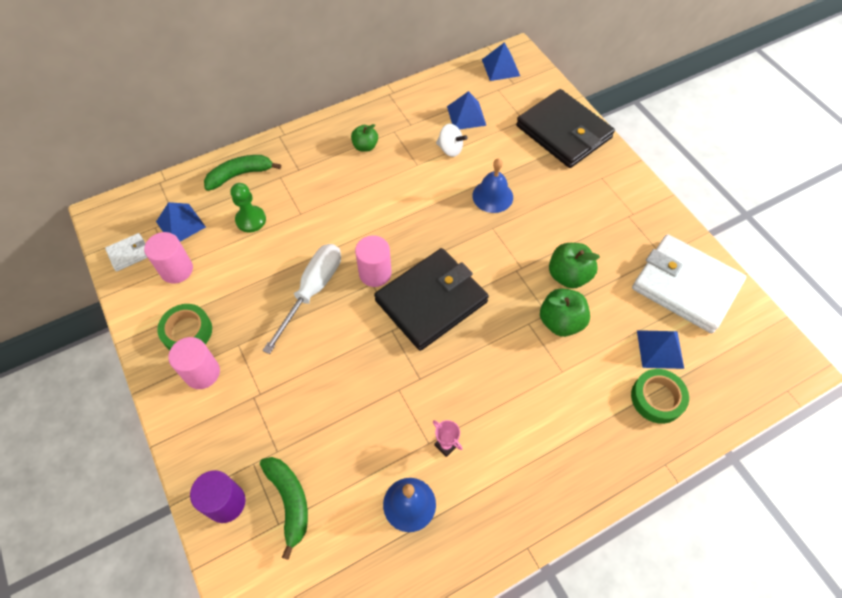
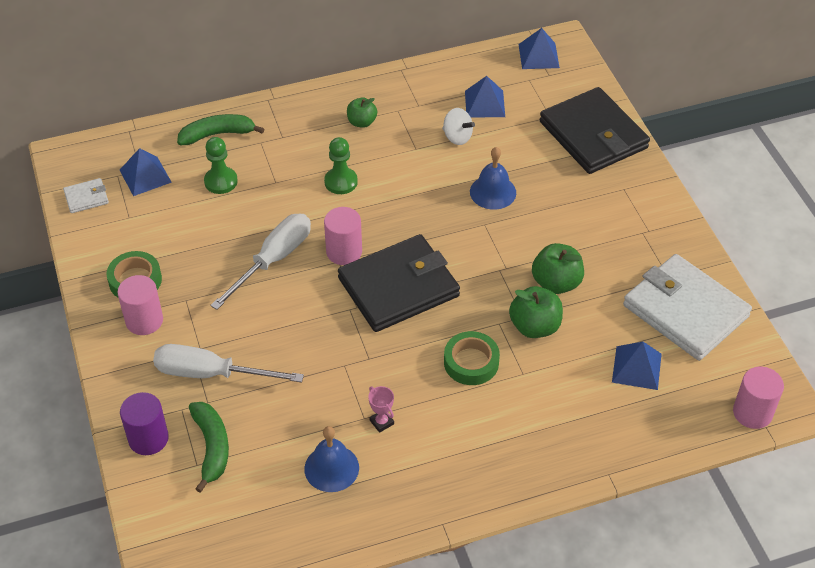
camera: 10 degrees right, 10 degrees down
pink cylinder [144,232,193,283] -> pink cylinder moved to [733,367,784,429]
green tape [631,369,689,424] -> green tape moved to [444,331,500,385]
none -> white screwdriver [153,344,304,382]
none -> green pawn [324,137,358,194]

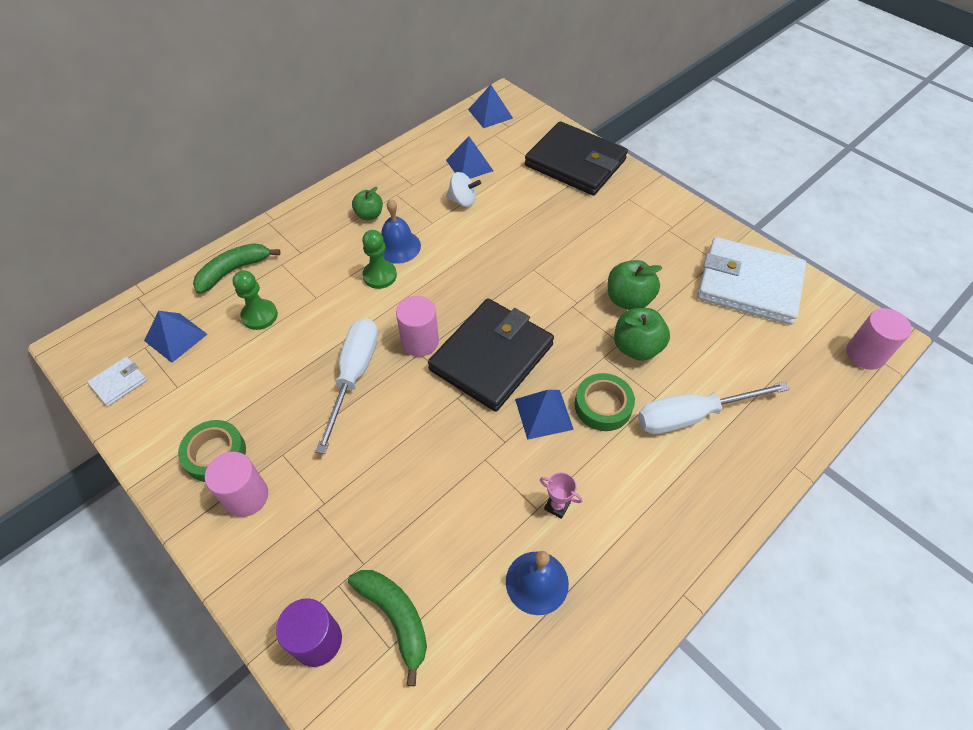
camera: 25 degrees left, 5 degrees up
white screwdriver [153,344,304,382] -> white screwdriver moved to [638,382,789,434]
blue bell [470,147,516,210] -> blue bell moved to [381,199,421,264]
blue pyramid [612,342,662,390] -> blue pyramid moved to [515,390,574,440]

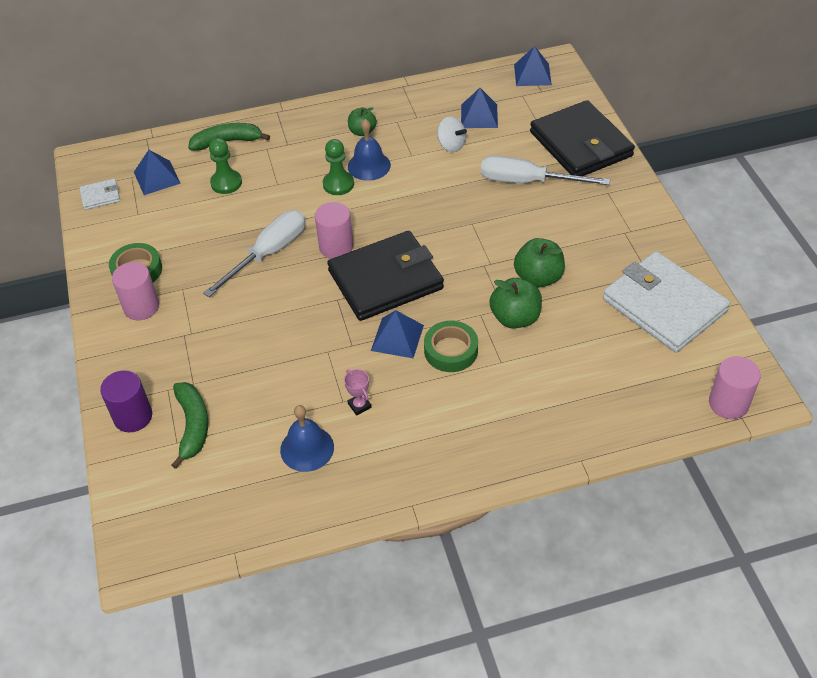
camera: 30 degrees right, 5 degrees down
white screwdriver [638,382,789,434] -> white screwdriver moved to [481,155,610,185]

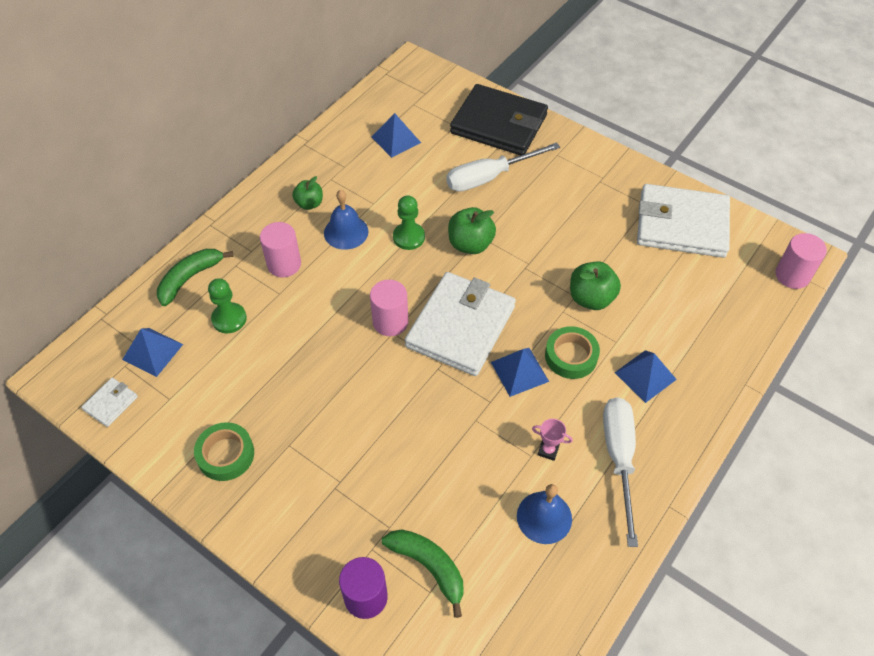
camera: 40 degrees left, 5 degrees up
pink cylinder [112,262,159,320] -> pink cylinder moved to [260,222,301,277]
white screwdriver [203,210,306,297] -> white screwdriver moved to [603,397,638,547]
green pawn [323,139,354,195] -> green pawn moved to [393,195,425,250]
black wallet [327,231,444,321] -> white wallet [405,272,516,376]
white spinning top [437,117,467,152] -> none
blue pyramid [514,46,552,86] -> blue pyramid moved to [614,350,677,403]
green apple [514,238,565,288] -> green apple moved to [448,207,496,254]

